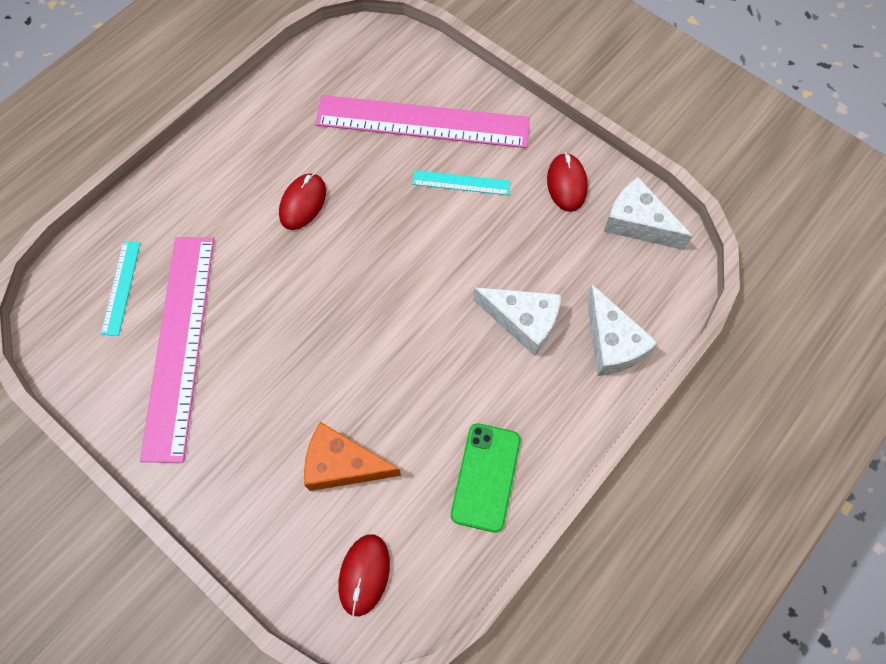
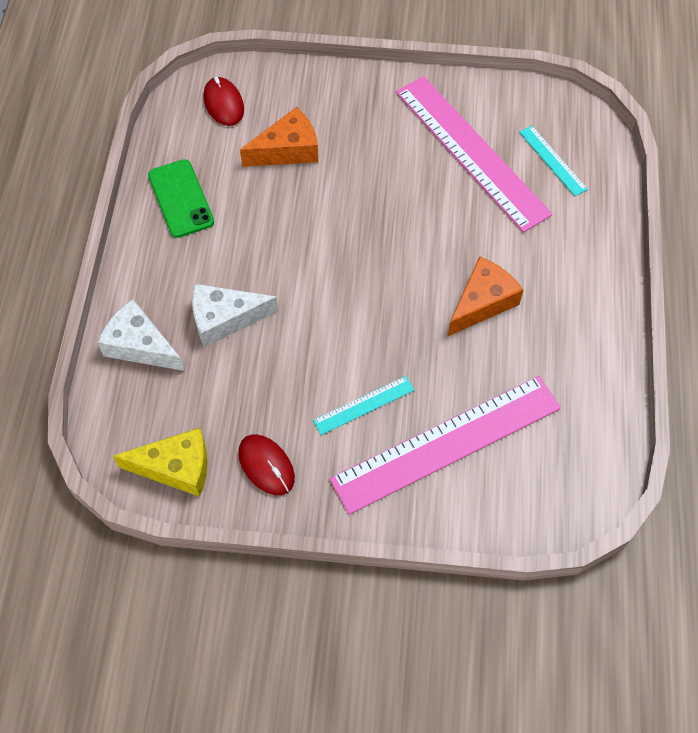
camera: 145 degrees right, 5 degrees down
red mouse [279,173,326,230] -> orange cheese [448,256,523,336]
white cheese [604,177,693,250] -> yellow cheese [113,428,208,497]

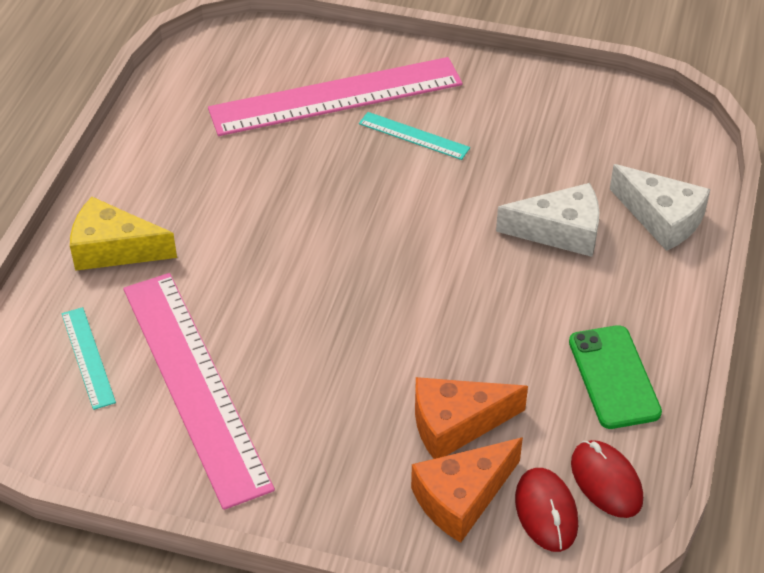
camera: 170 degrees left, 15 degrees down
yellow cheese [113,428,208,497] -> yellow cheese moved to [70,197,177,271]
red mouse [238,434,295,495] -> red mouse moved to [571,440,643,518]
turquoise ruler [313,376,414,435] -> turquoise ruler turned 45 degrees clockwise [359,112,470,160]
orange cheese [448,256,523,336] -> orange cheese moved to [411,438,523,543]

